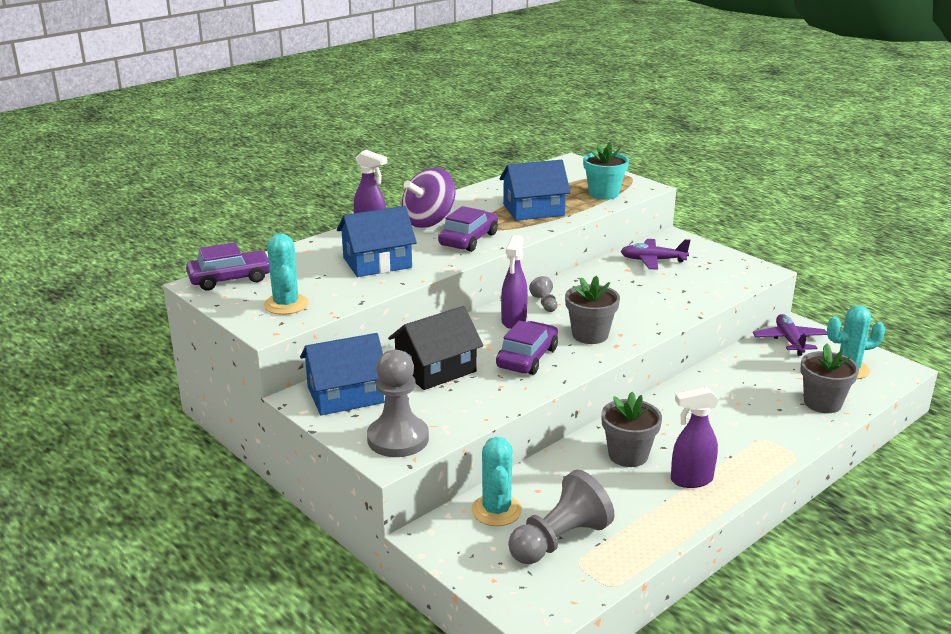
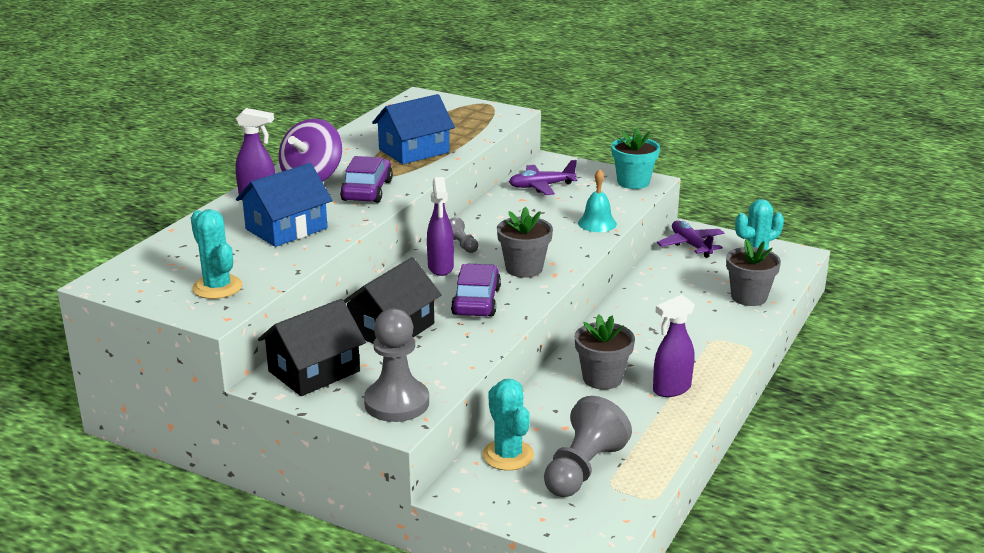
camera: 20 degrees left, 0 degrees up
purple car [186,242,270,290] -> none
blue house [300,333,385,415] -> black house [258,299,366,396]
turquoise flower pot [583,142,629,200] -> turquoise flower pot moved to [611,127,660,189]
none -> turquoise bell [578,169,617,232]

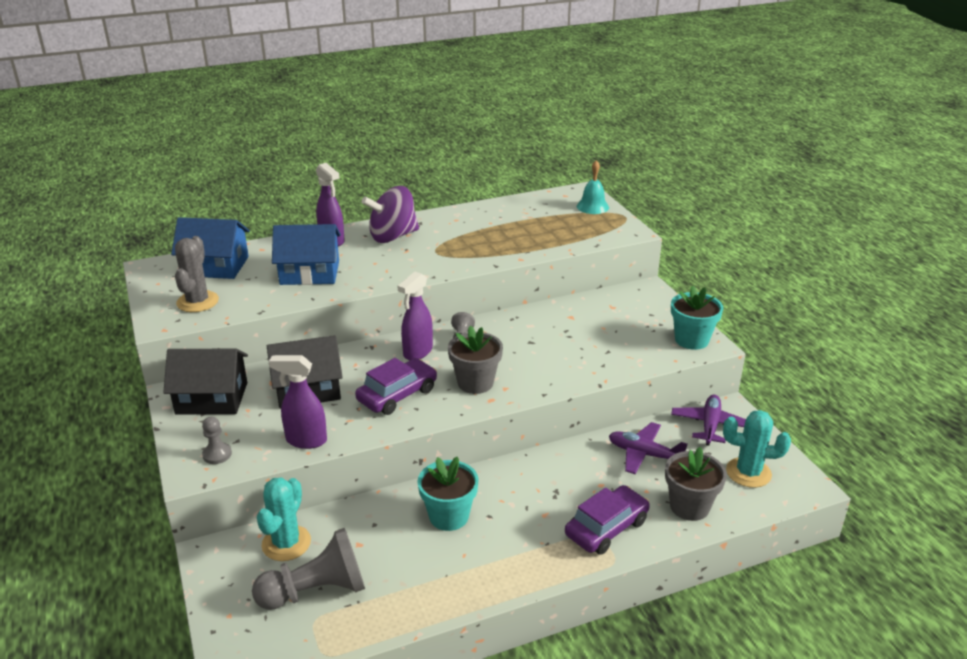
camera: 40 degrees right, 5 degrees up
turquoise cactus [191,209,243,299] -> grey cactus [175,236,219,312]
purple car [340,156,393,203] -> purple car moved to [565,485,650,555]
grey pawn [364,309,429,422] -> grey pawn [202,417,232,464], size x0.49
blue house [372,94,455,164] -> blue house moved to [171,217,250,279]
purple plane [509,160,578,195] -> purple plane moved to [609,422,688,474]
grey flower pot [575,314,635,390] -> turquoise flower pot [417,457,479,531]
turquoise bell [578,169,617,232] -> turquoise bell moved to [577,160,609,214]
purple spray bottle [653,295,695,397] -> purple spray bottle moved to [269,355,327,449]

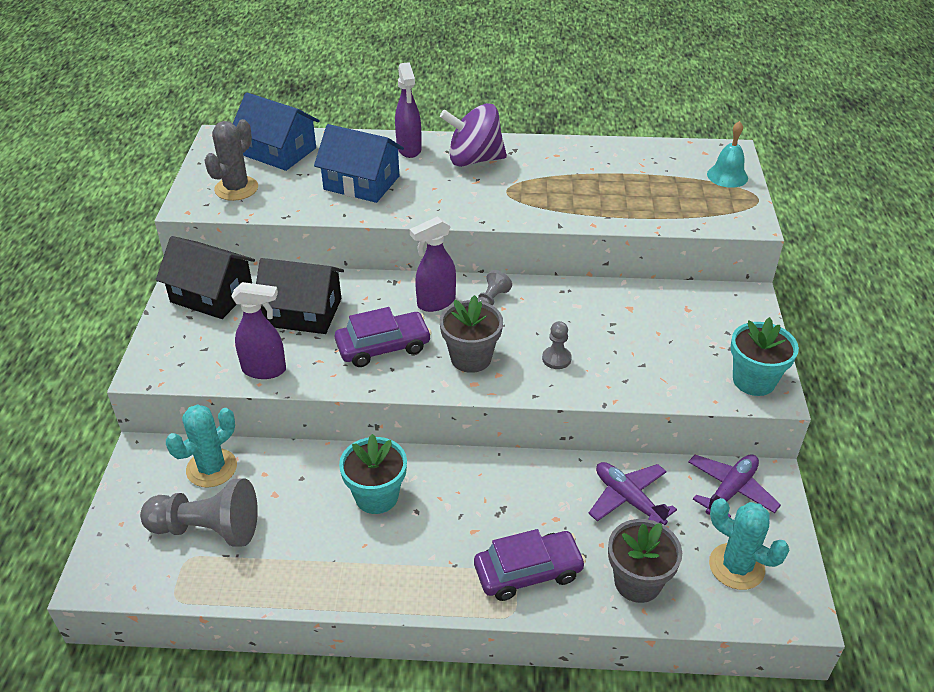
camera: 25 degrees right, 10 degrees up
grey pawn [202,417,232,464] -> grey pawn moved to [542,321,572,369]
purple spray bottle [269,355,327,449] -> purple spray bottle turned 150 degrees clockwise [231,282,286,379]

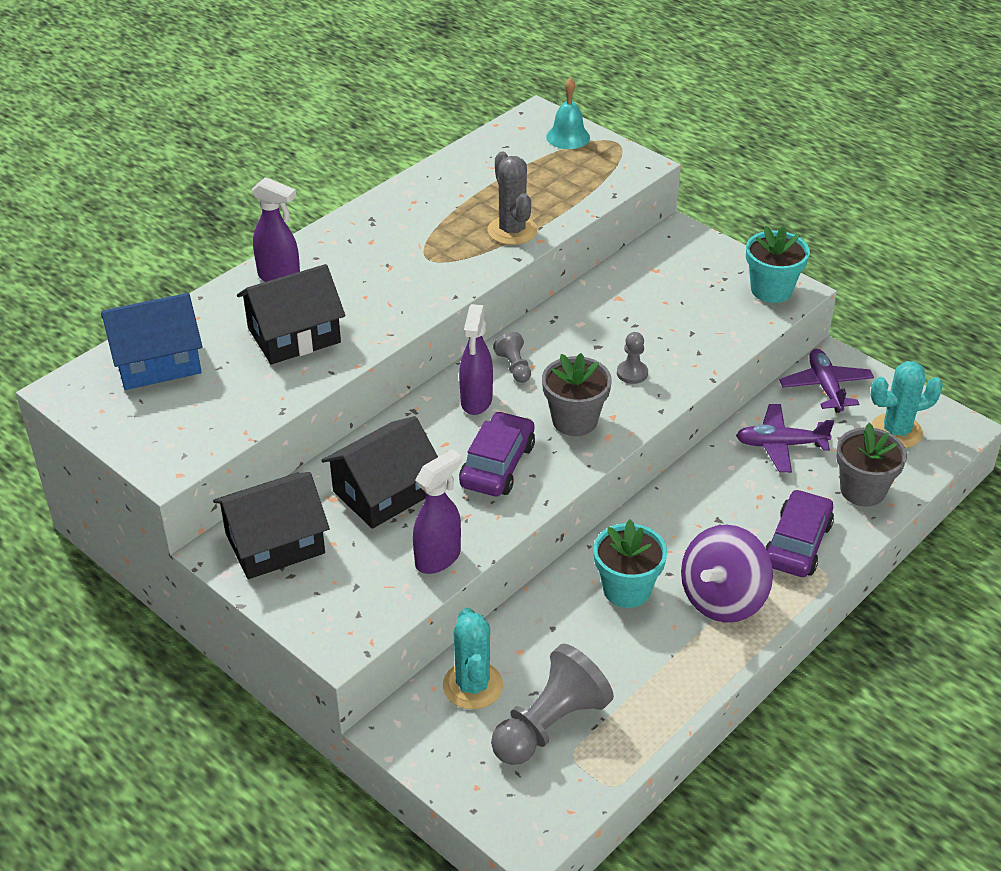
camera: 50 degrees left, 0 degrees up
grey cactus [204,119,258,201] -> grey cactus moved to [488,152,537,245]
blue house [314,124,404,203] -> black house [237,264,345,364]
purple spinning top [440,103,507,167] -> purple spinning top moved to [681,525,773,623]

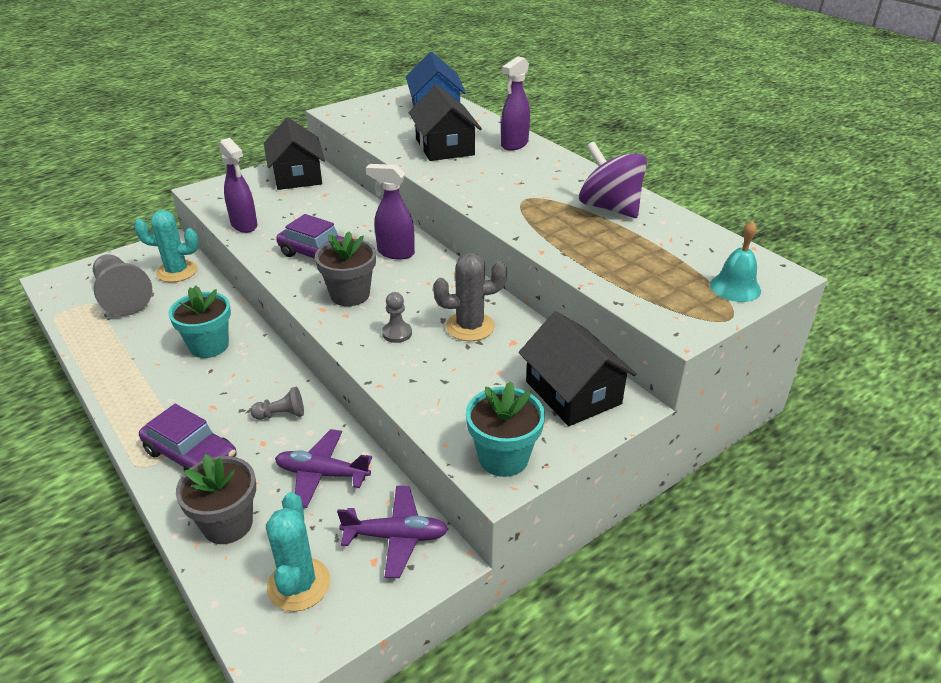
camera: 100 degrees right, 5 degrees down
black house [321,416,438,529] -> black house moved to [519,311,636,426]
grey cactus [488,152,537,245] -> grey cactus moved to [433,253,507,341]
grey pawn [493,332,531,383] -> grey pawn moved to [250,387,304,420]
purple spinning top [681,525,773,623] -> purple spinning top moved to [579,141,647,218]
purple plane [736,404,834,473] -> purple plane turned 90 degrees counterclockwise [275,429,372,508]

